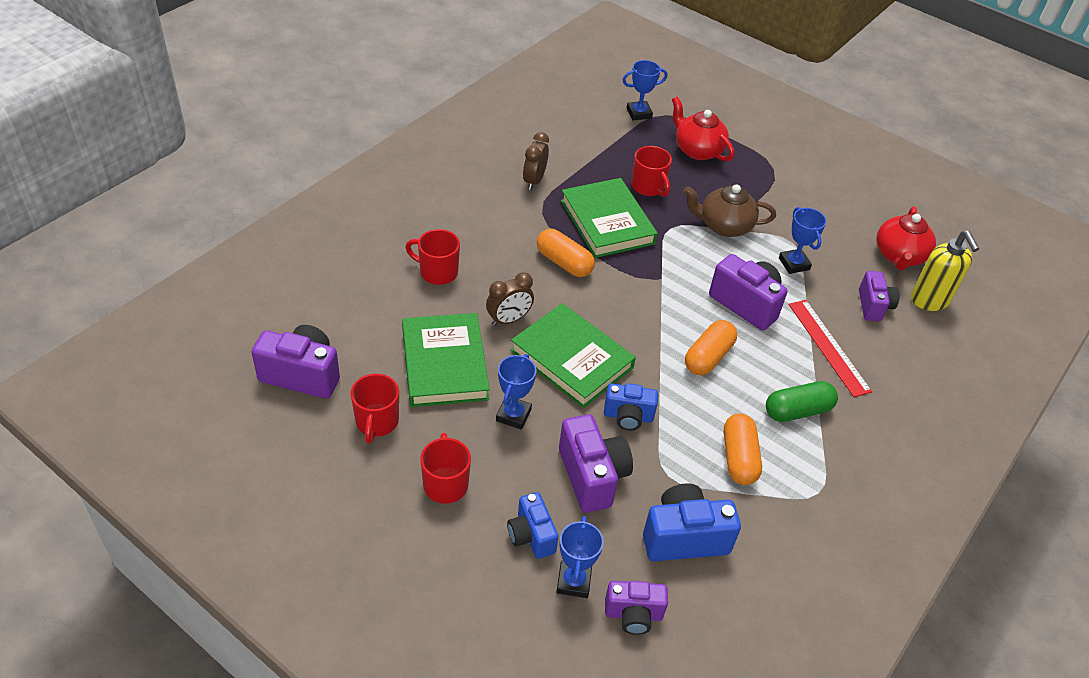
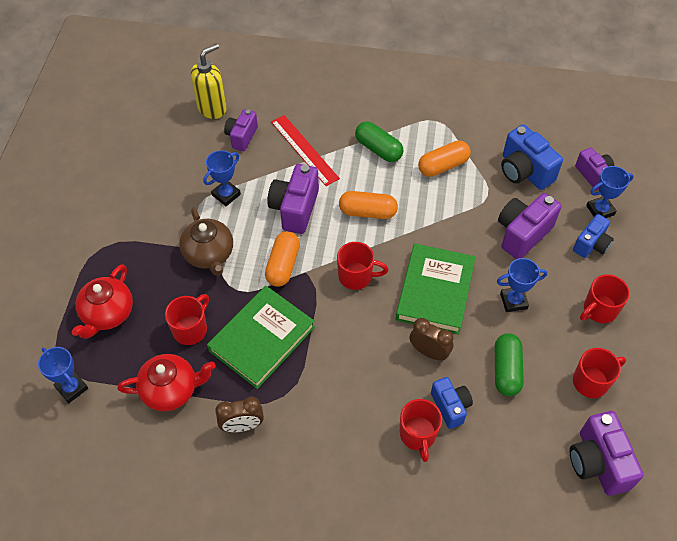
camera: 115 degrees left, 10 degrees up
green book [402,313,490,407] -> green capsule [495,333,524,396]
orange capsule [537,229,595,277] -> orange capsule moved to [265,231,300,287]
blue camera [604,383,658,431] -> blue camera moved to [431,377,473,429]
red ruler [788,300,872,397] -> red ruler turned 75 degrees counterclockwise [271,115,340,186]
purple camera [859,271,900,321] -> purple camera turned 45 degrees counterclockwise [224,109,258,151]
red teapot [877,206,936,270] -> red teapot moved to [117,354,216,411]
none -> red mug [337,242,389,290]

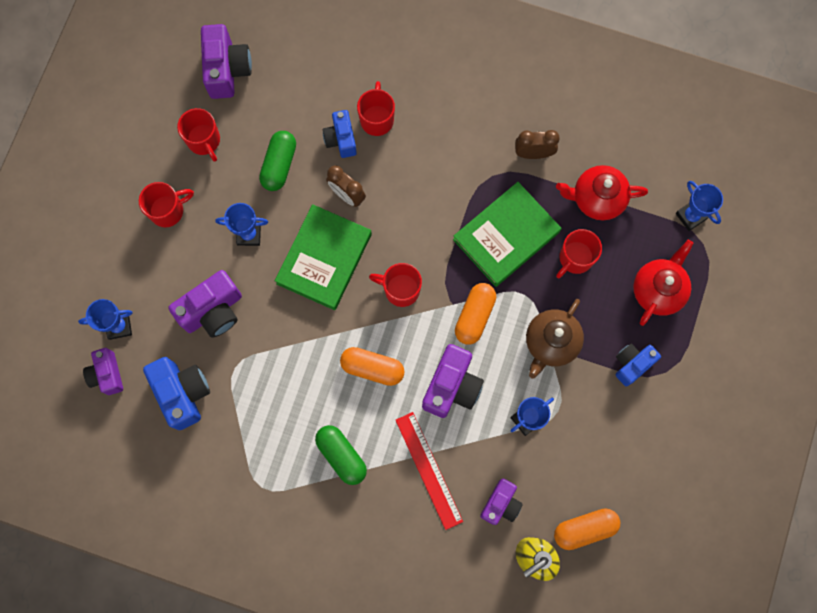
camera: 170 degrees left, 20 degrees up
brown teapot [179,207,233,276] -> brown teapot turned 135 degrees counterclockwise [526,299,584,379]
orange capsule [418,141,471,177] -> orange capsule moved to [554,508,620,550]
blue camera [573,214,614,258] -> blue camera moved to [616,343,661,386]
red mug [573,348,626,398] -> red mug turned 105 degrees counterclockwise [177,108,220,162]

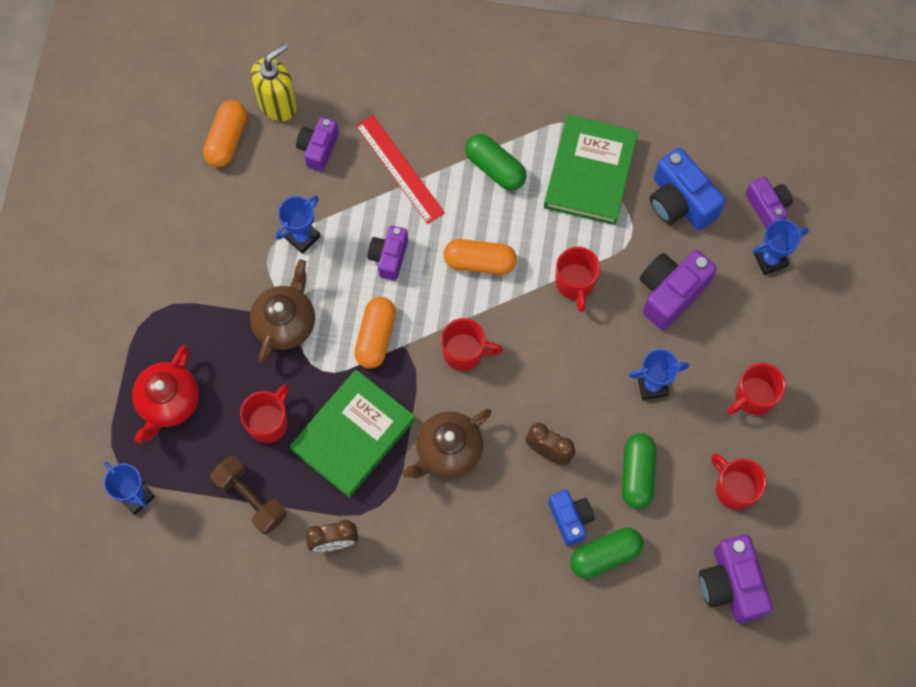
camera: 170 degrees right, 5 degrees down
green book [275,204,372,310] -> green book moved to [544,115,638,225]
red mug [357,81,395,136] -> red mug moved to [555,247,600,312]
purple camera [422,344,484,418] -> purple camera [367,225,408,281], size x0.64
orange capsule [554,508,620,550] -> orange capsule turned 45 degrees counterclockwise [203,100,247,167]
red teapot [556,165,648,220] -> brown dumbbell [210,456,287,535]
blue camera [616,343,661,386] -> none
none -> brown teapot [402,409,492,479]
none -> green capsule [570,527,643,579]

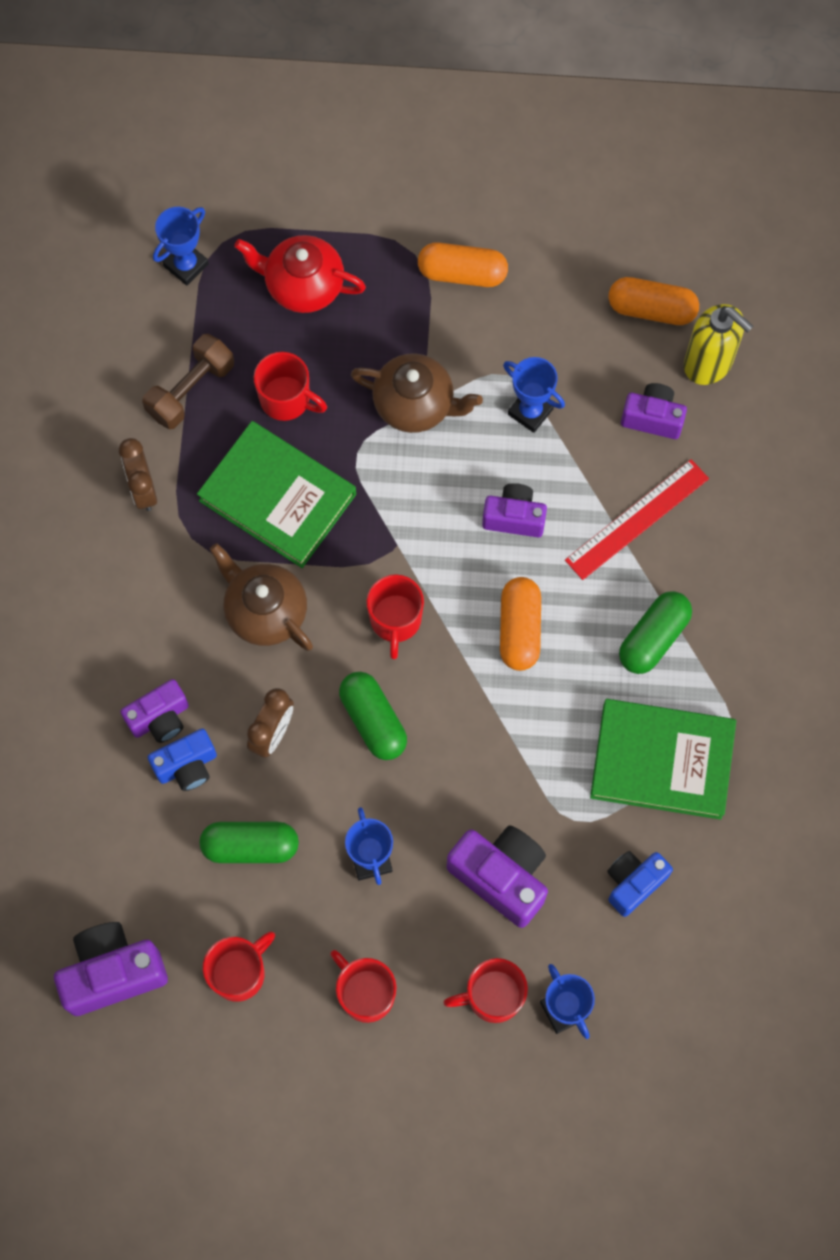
camera: 85 degrees right, 0 degrees up
orange capsule [354,297,396,369] -> orange capsule moved to [418,242,508,287]
red mug [555,247,600,312] -> red mug moved to [443,958,528,1023]
green capsule [570,527,643,579] -> green capsule moved to [339,672,407,760]
blue camera [650,147,725,230] -> blue camera [607,851,673,917], size x0.64
purple camera [746,176,793,229] -> purple camera moved to [120,679,189,743]

